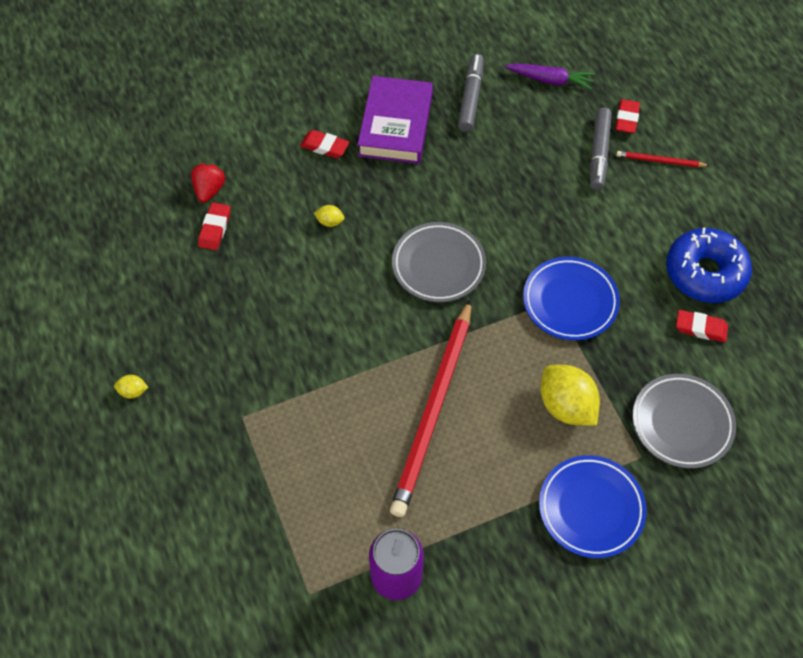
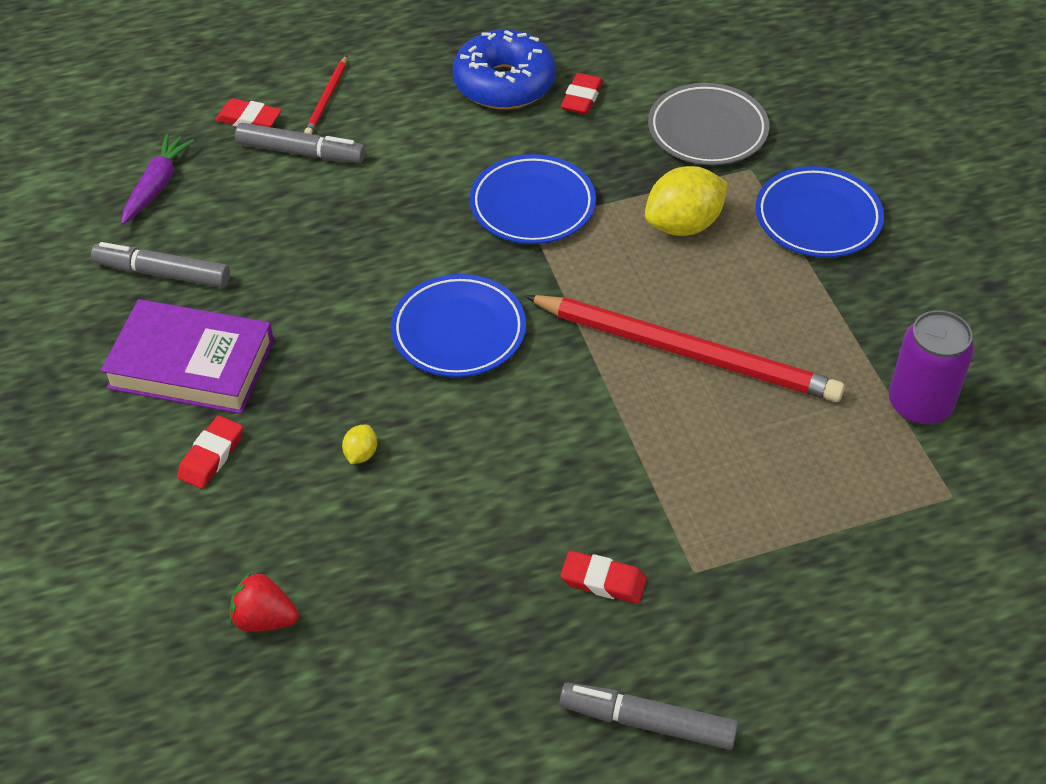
camera: 85 degrees left, 10 degrees down
yellow lemon [114,375,149,399] -> grey marker [560,683,738,750]
red eraser [198,202,230,250] -> red eraser moved to [560,551,647,604]
grey plate [392,222,486,302] -> blue plate [391,274,526,377]

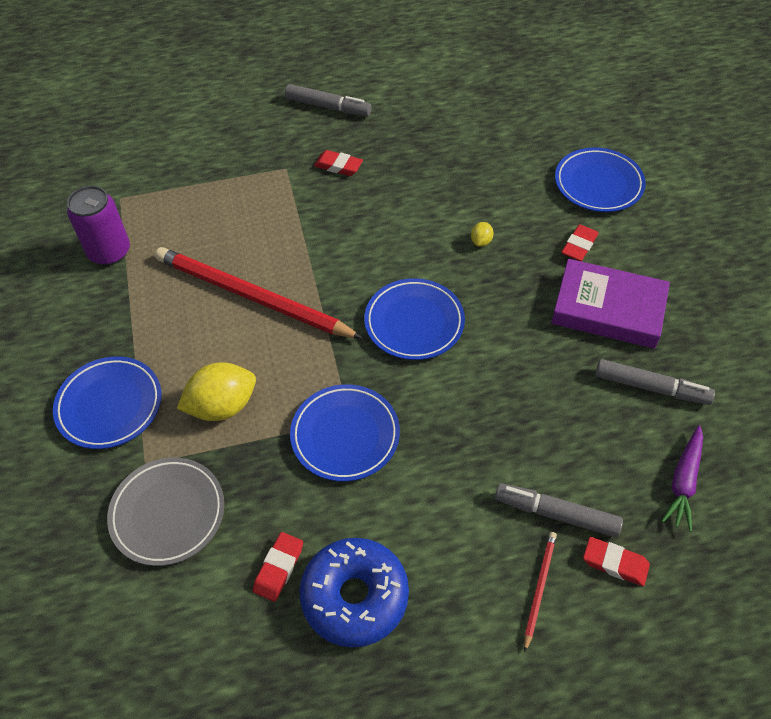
camera: 175 degrees left, 5 degrees up
red strawberry [230,572,299,632] -> none
none -> blue plate [555,148,646,212]

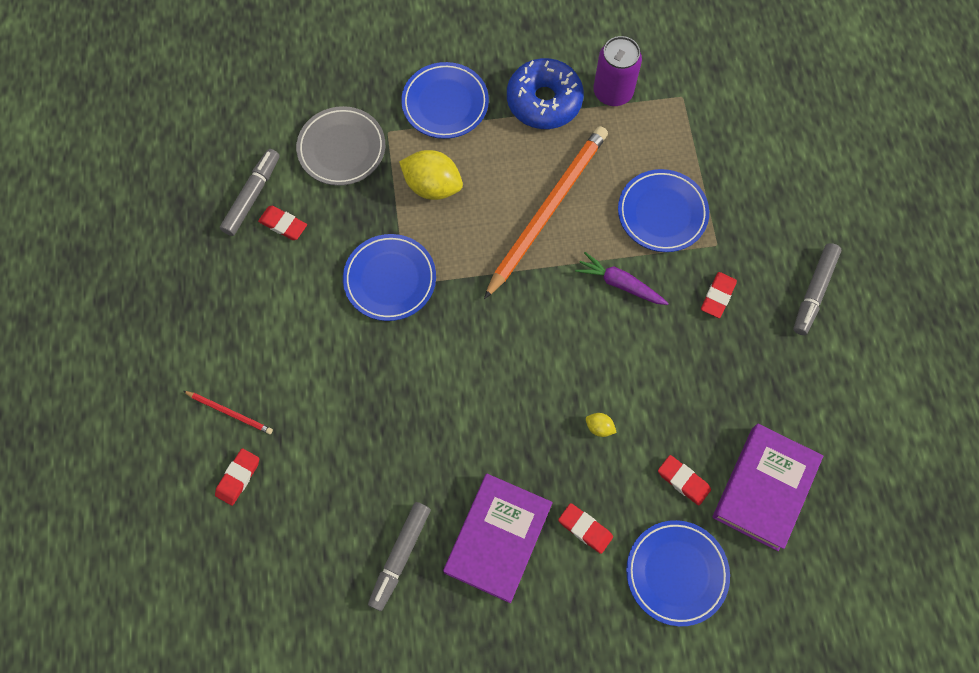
camera: 95 degrees right, 15 degrees up
red pencil [155,247,363,339] -> orange pencil [484,126,608,299]
yellow lemon [177,362,256,421] -> yellow lemon turned 45 degrees counterclockwise [399,150,463,200]
blue donut [300,538,409,648] -> blue donut moved to [507,58,584,129]
blue plate [364,278,465,360] -> blue plate moved to [618,169,709,252]
grey marker [495,483,623,538] -> grey marker moved to [220,149,280,236]
purple carrot [662,425,703,532] -> purple carrot moved to [575,252,669,305]
none -> red eraser [658,455,711,506]
none -> purple book [713,424,823,551]

